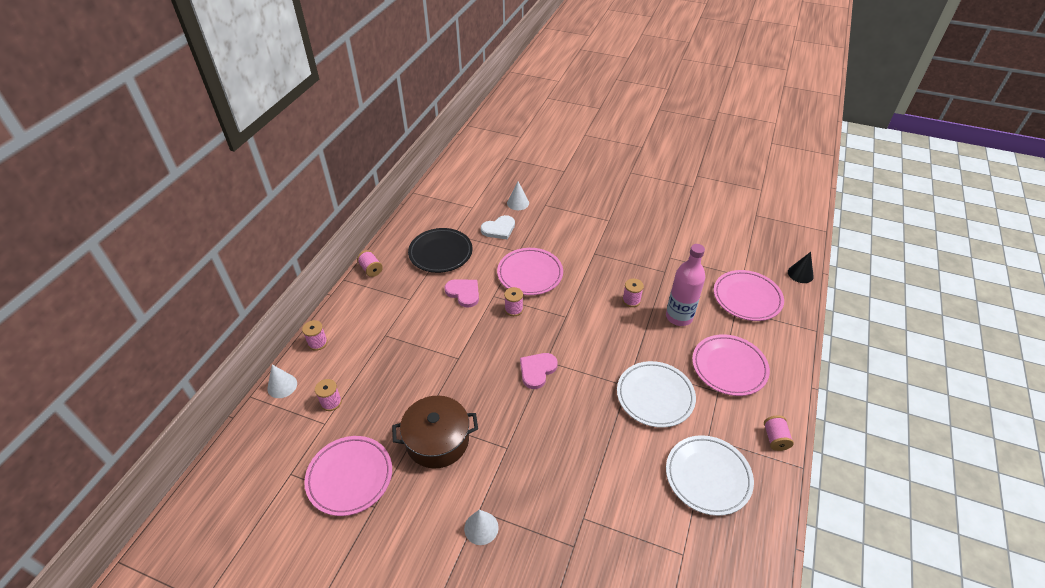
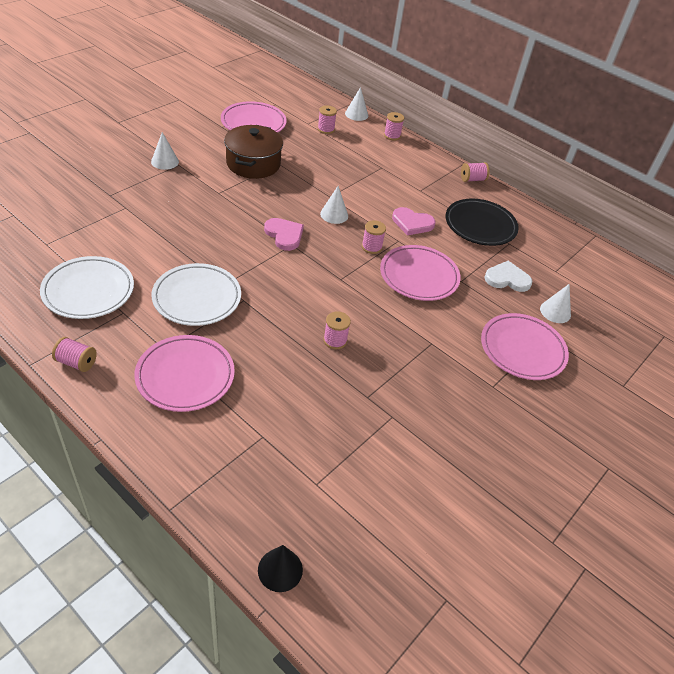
camera: 105 degrees right, 0 degrees up
pink heart [444,279,479,308] -> pink heart turned 45 degrees clockwise [392,207,436,235]
white heart [481,215,515,239] -> white heart turned 105 degrees clockwise [484,261,532,292]
pink bottle [666,244,705,326] -> none
pink plate [714,270,784,321] -> pink plate moved to [481,313,569,380]
none -> white cone [320,186,348,224]

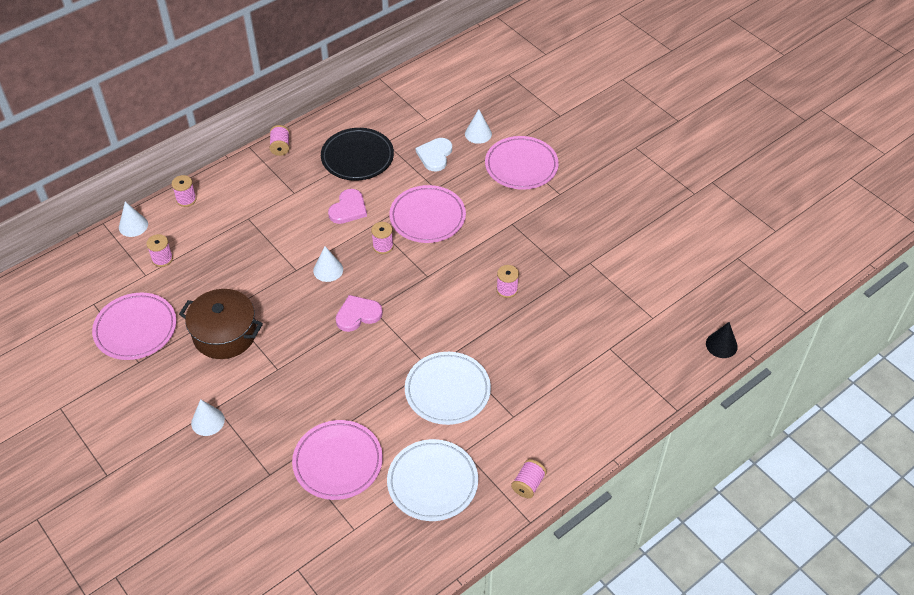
camera: 75 degrees left, 5 degrees up
pink plate [134,335,235,412] -> pink plate moved to [292,420,383,500]

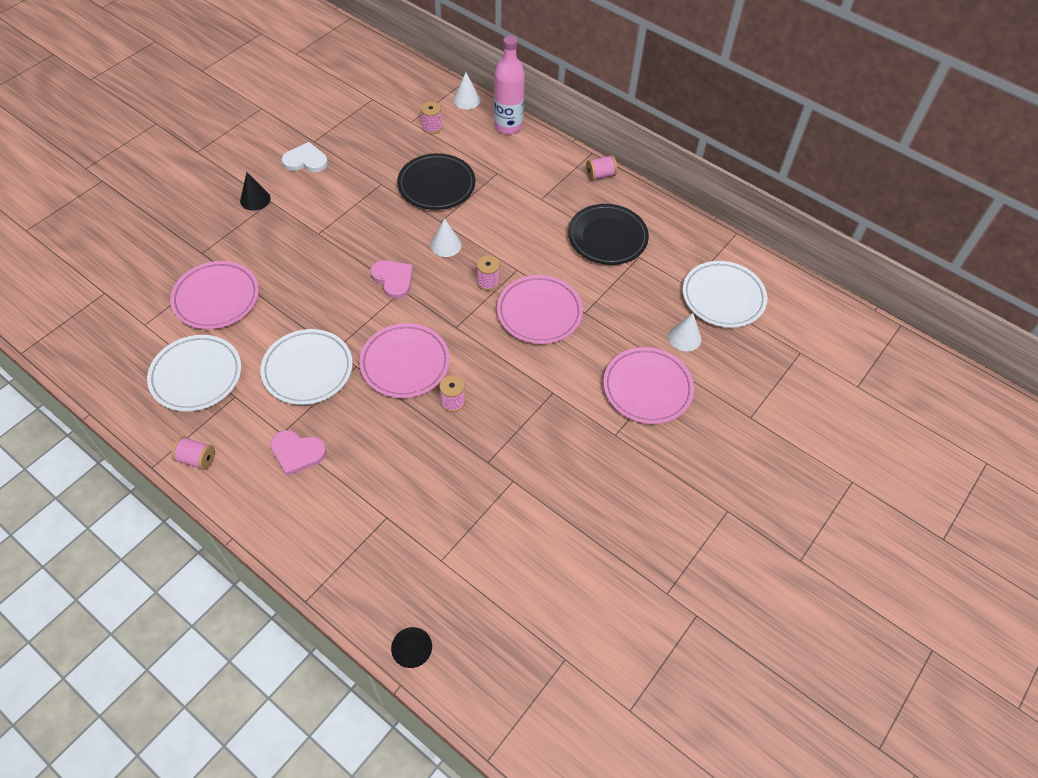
camera: 75 degrees right, 5 degrees up
pink plate [92,293,177,360] -> pink plate moved to [359,323,450,398]
pink spool [172,175,197,207] -> pink bottle [494,35,525,134]
brown pot [179,289,263,359] -> none
white cone [191,399,225,436] -> black cone [240,172,271,211]
pink heart [328,189,367,224] -> pink heart moved to [270,430,327,476]
white heart [416,138,452,172] -> white heart moved to [282,142,328,172]
none -> black plate [397,153,475,210]
none -> white plate [683,261,767,328]

